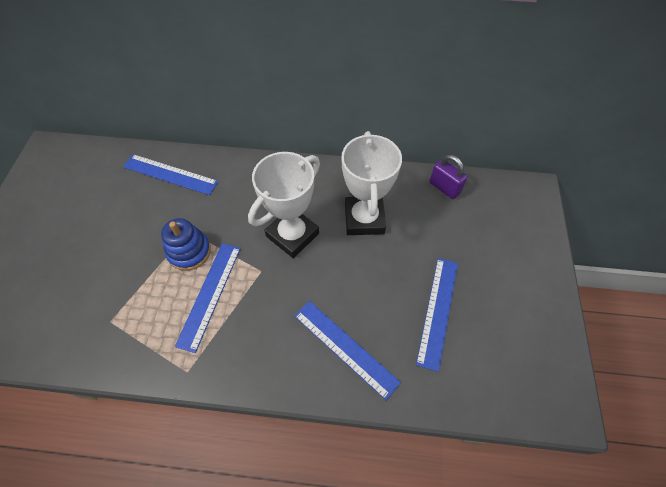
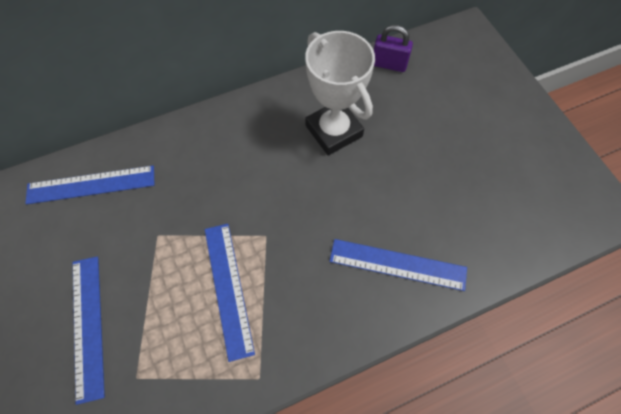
camera: 30 degrees left, 5 degrees up
blue stacking toy [161,218,211,271] -> none
white trophy [248,152,320,258] -> none
blue ruler [416,258,458,372] -> blue ruler moved to [73,256,105,405]

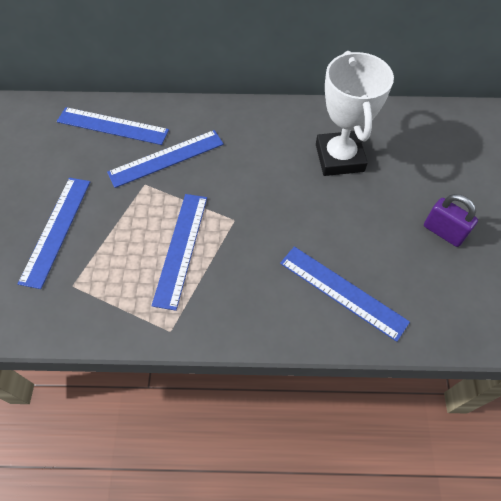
camera: 25 degrees right, 5 degrees down
purple padlock [374,25,413,72] -> purple padlock moved to [424,194,478,247]
none -> blue ruler [107,130,224,188]

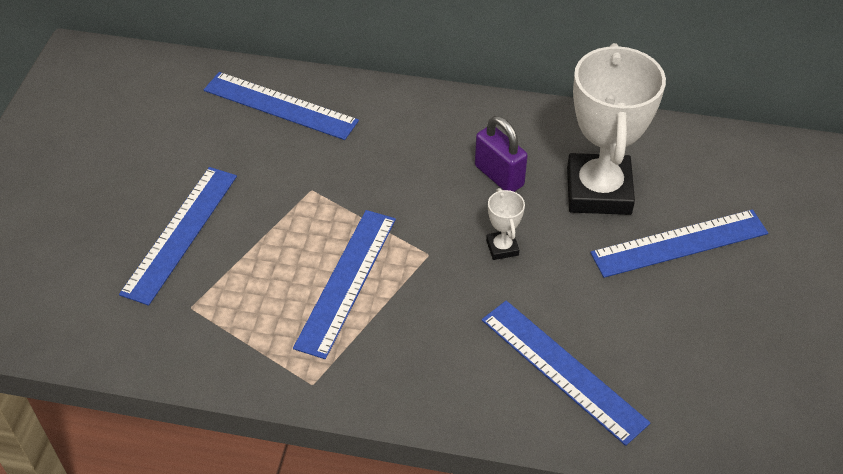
camera: 10 degrees right, 10 degrees down
blue ruler [107,130,224,188] -> blue ruler moved to [590,209,768,278]
purple padlock [424,194,478,247] -> purple padlock moved to [475,116,528,192]
none -> white trophy [486,188,525,260]

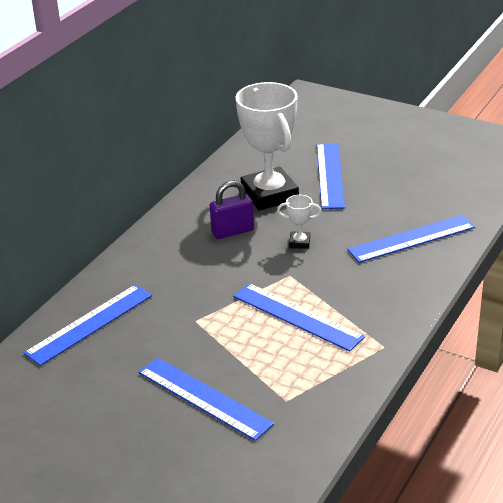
camera: 70 degrees left, 15 degrees down
white trophy [567,43,666,215] -> white trophy turned 45 degrees clockwise [236,82,299,211]

